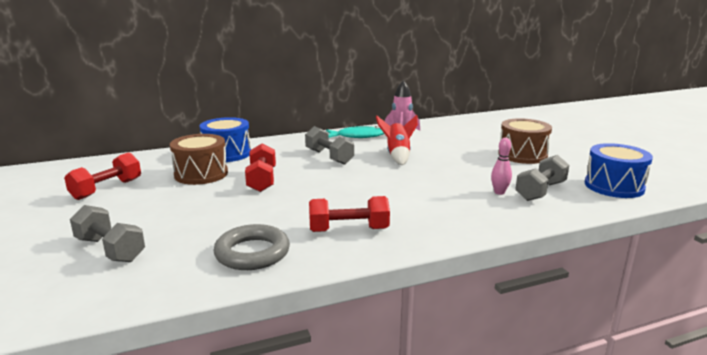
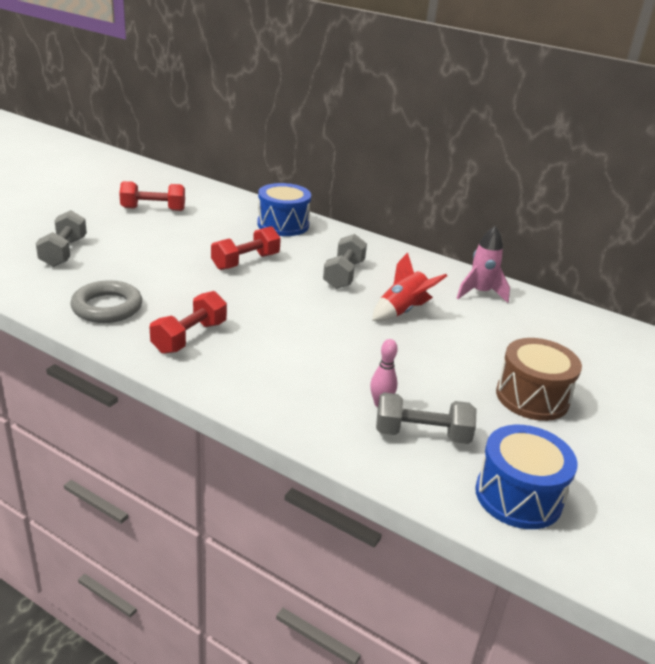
camera: 50 degrees right, 10 degrees up
brown drum [170,134,228,185] -> none
red dumbbell [309,196,390,232] -> red dumbbell turned 75 degrees clockwise [150,291,227,354]
turquoise fish [326,126,384,138] -> none

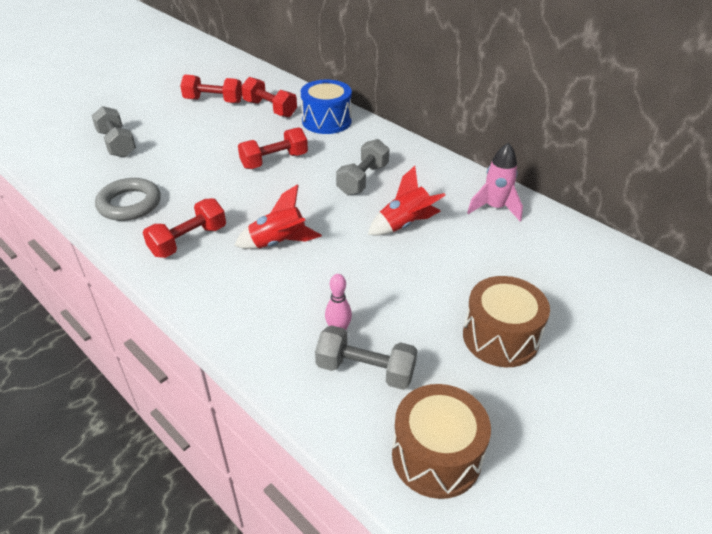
camera: 15 degrees right, 10 degrees up
grey dumbbell [36,210,87,267] -> grey dumbbell turned 45 degrees counterclockwise [92,106,136,157]
blue drum [475,425,578,529] -> brown drum [392,384,491,499]
none -> red rocket [234,184,322,249]
none -> red dumbbell [241,77,297,117]

